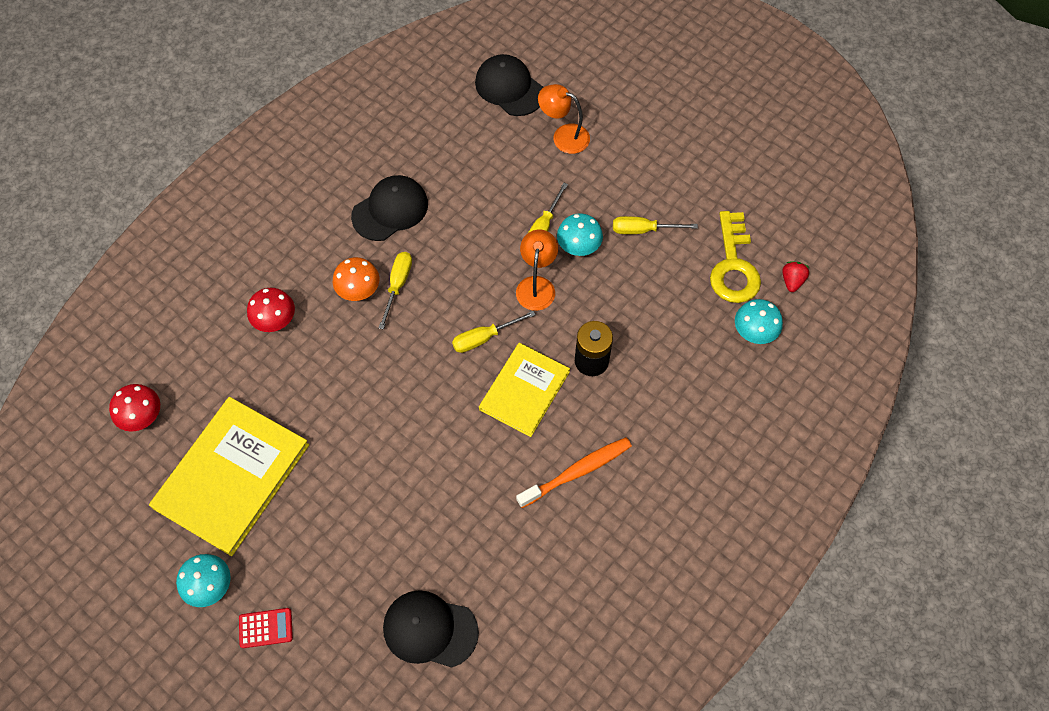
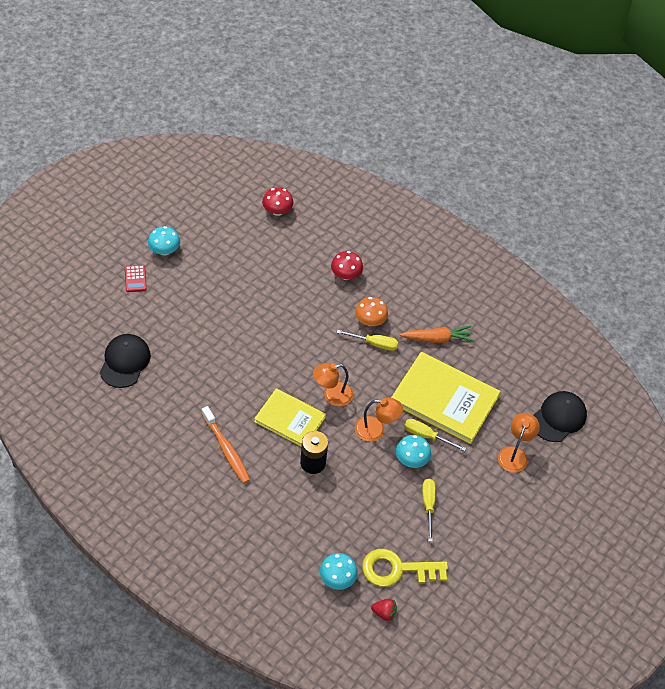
camera: 85 degrees right, 10 degrees down
yellow book [149,397,309,556] -> yellow book moved to [391,352,501,444]
black cap [351,175,428,241] -> orange carrot [400,326,474,343]
yellow screwdriver [452,311,536,353] -> orange lamp [313,363,353,407]

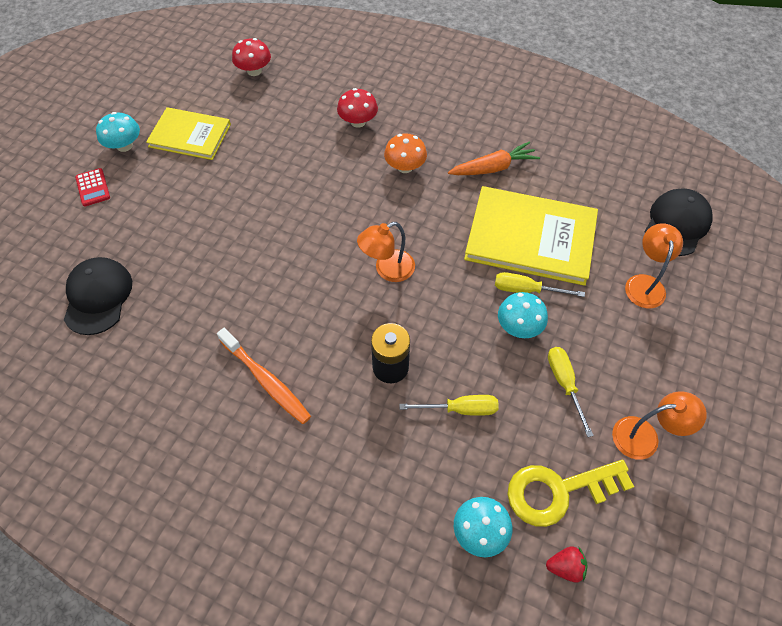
camera: 10 degrees left, 5 degrees up
yellow book [254,388,326,447] -> yellow book moved to [146,107,231,160]
yellow screwdriver [336,330,398,351] -> yellow screwdriver moved to [399,395,499,416]
orange lamp [355,397,403,442] -> orange lamp moved to [612,391,707,460]

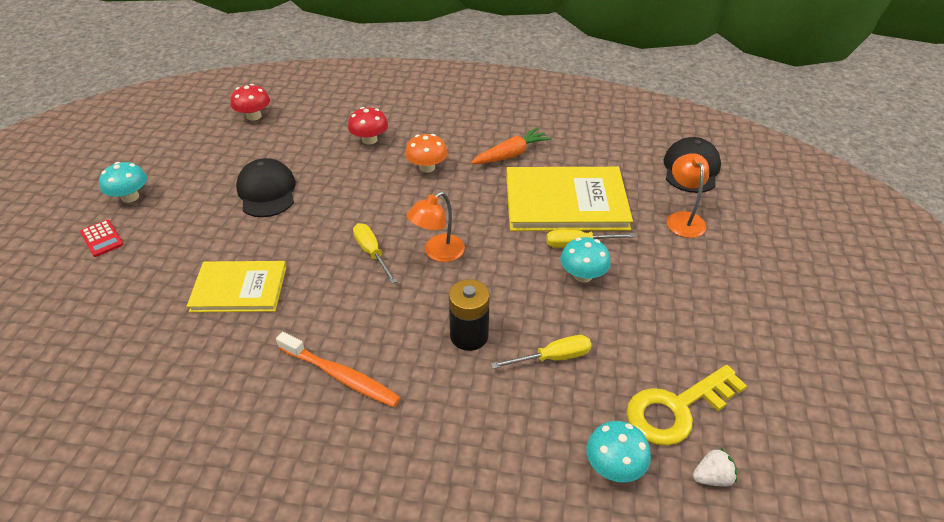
camera: 15 degrees left, 15 degrees down
black cap [64,257,132,335] -> black cap moved to [236,158,296,217]
yellow book [146,107,231,160] -> yellow book moved to [187,261,286,312]
red strawberry [546,546,588,583] -> white strawberry [693,447,737,487]
yellow screwdriver [548,347,594,437] -> yellow screwdriver moved to [353,223,397,284]
orange lamp [612,391,707,460] -> none

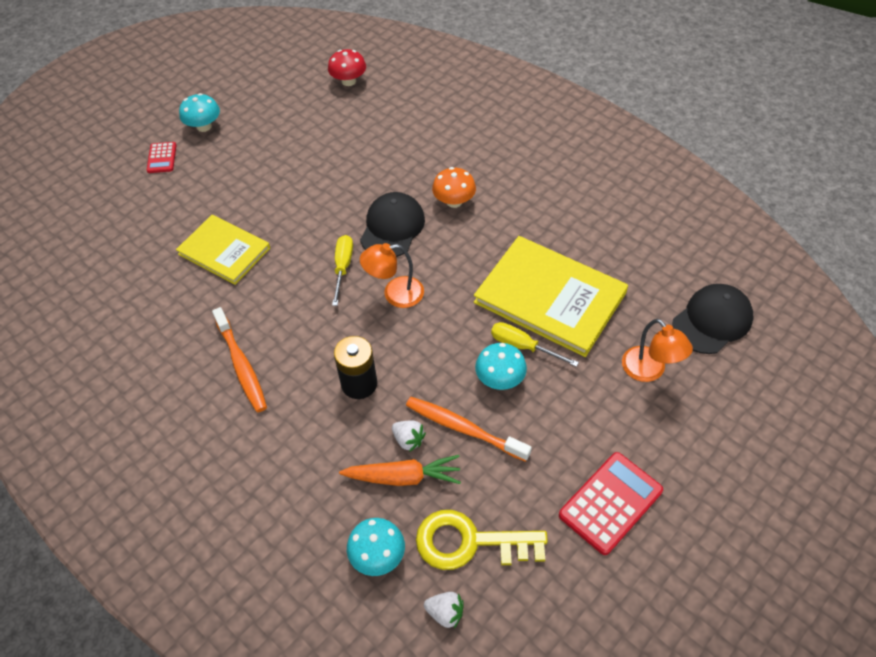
camera: 35 degrees right, 10 degrees up
black cap [236,158,296,217] -> black cap moved to [360,192,425,257]
red mushroom [348,107,388,145] -> none
orange carrot [471,127,552,164] -> orange carrot moved to [339,455,461,486]
yellow screwdriver [491,335,592,369] -> white strawberry [392,420,426,452]
orange lamp [667,153,709,238] -> orange lamp turned 120 degrees clockwise [622,319,693,382]
none -> orange toothbrush [406,397,532,462]
none -> red calculator [559,452,663,555]

